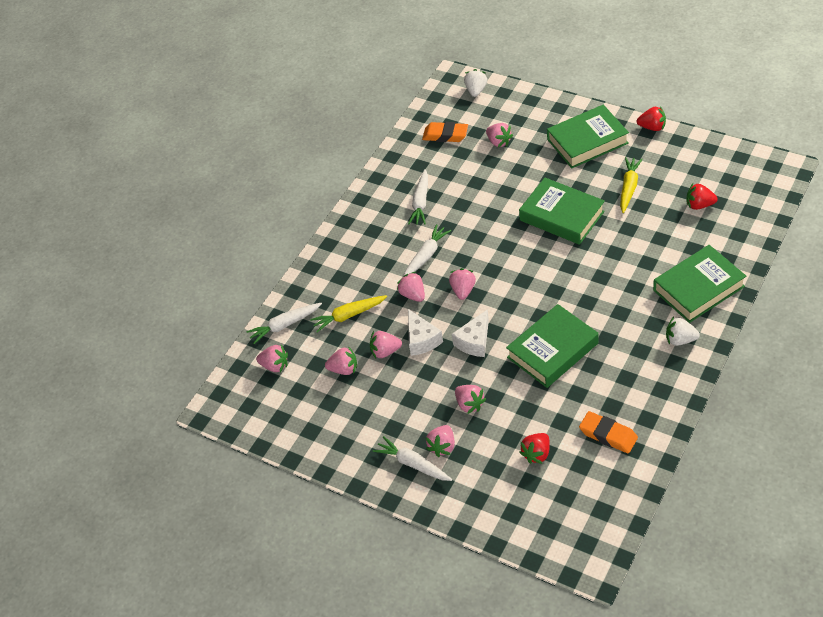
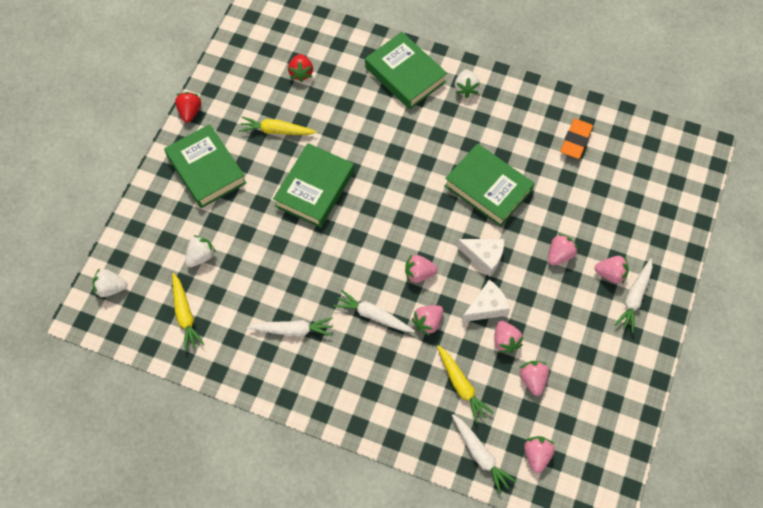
camera: 105 degrees left, 15 degrees up
orange eraser [422,122,468,142] -> yellow carrot [172,273,204,351]
pink strawberry [486,123,513,147] -> white strawberry [185,235,216,267]
red strawberry [519,433,550,464] -> none

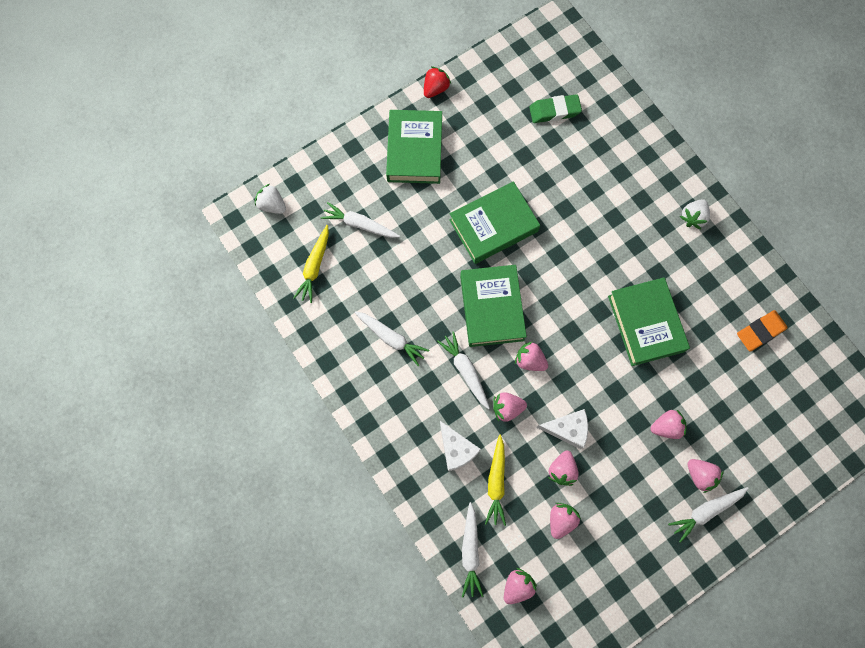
camera: 35 degrees right, 10 degrees up
white strawberry [185,235,216,267] -> white carrot [321,202,400,238]
yellow carrot [239,117,317,135] -> none
red strawberry [288,54,313,82] -> green eraser [529,94,582,123]
green book [365,32,447,109] -> green book moved to [460,265,527,347]
white cheese [457,239,504,276] -> white cheese moved to [440,421,481,471]

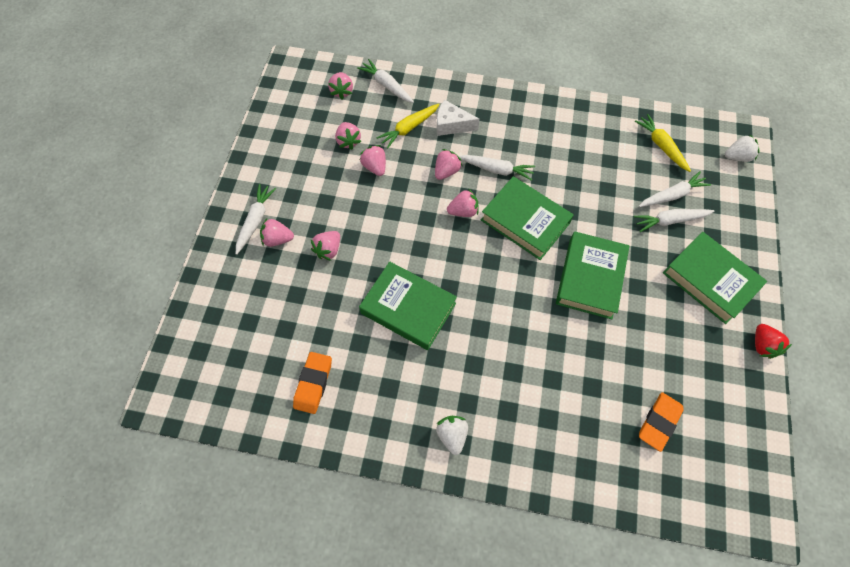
camera: 135 degrees right, 10 degrees down
white carrot [354,311,429,366] -> white carrot moved to [634,209,714,232]
yellow carrot [485,435,506,526] -> yellow carrot turned 90 degrees counterclockwise [376,104,440,149]
green eraser [529,94,582,123] -> orange eraser [639,392,684,452]
white cheese [536,409,588,449] -> none

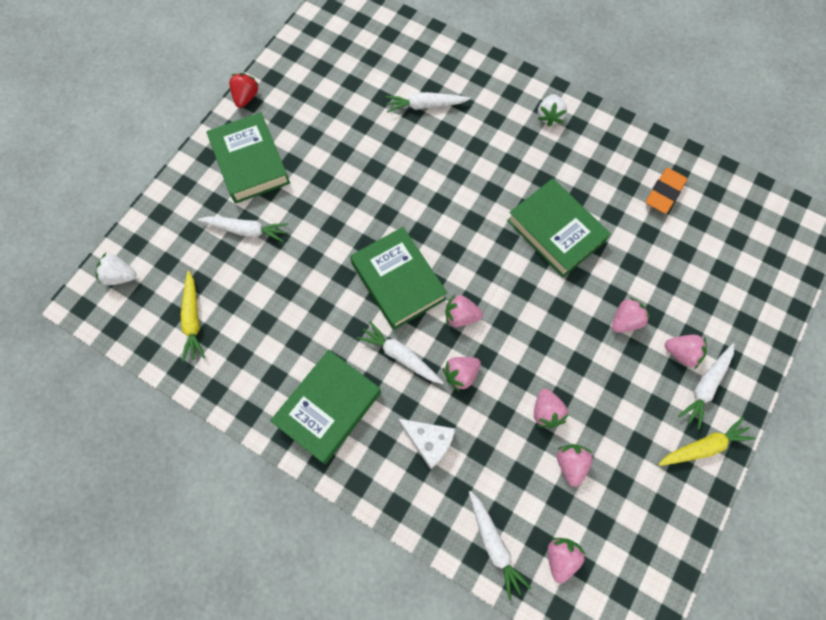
camera: 160 degrees left, 5 degrees up
yellow carrot [376,104,440,149] -> yellow carrot moved to [658,417,756,466]
green book [556,231,629,320] -> green book moved to [270,350,381,464]
white carrot [639,171,711,207] -> white carrot moved to [386,92,470,113]
orange eraser [639,392,684,452] -> none

